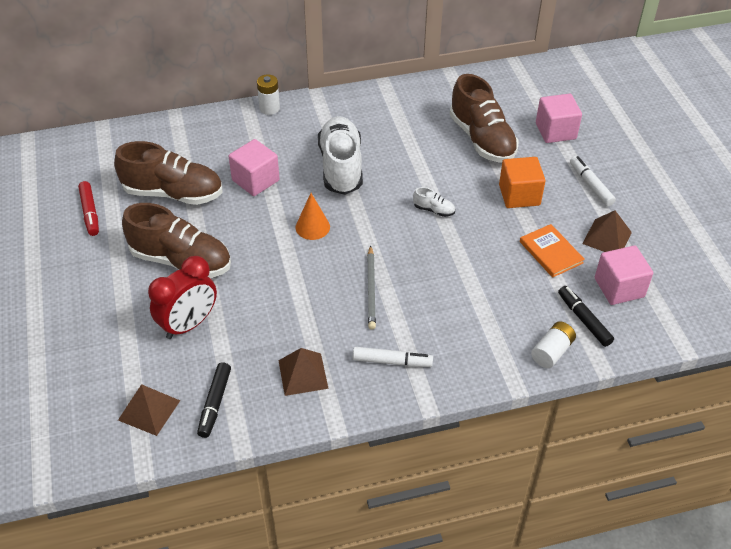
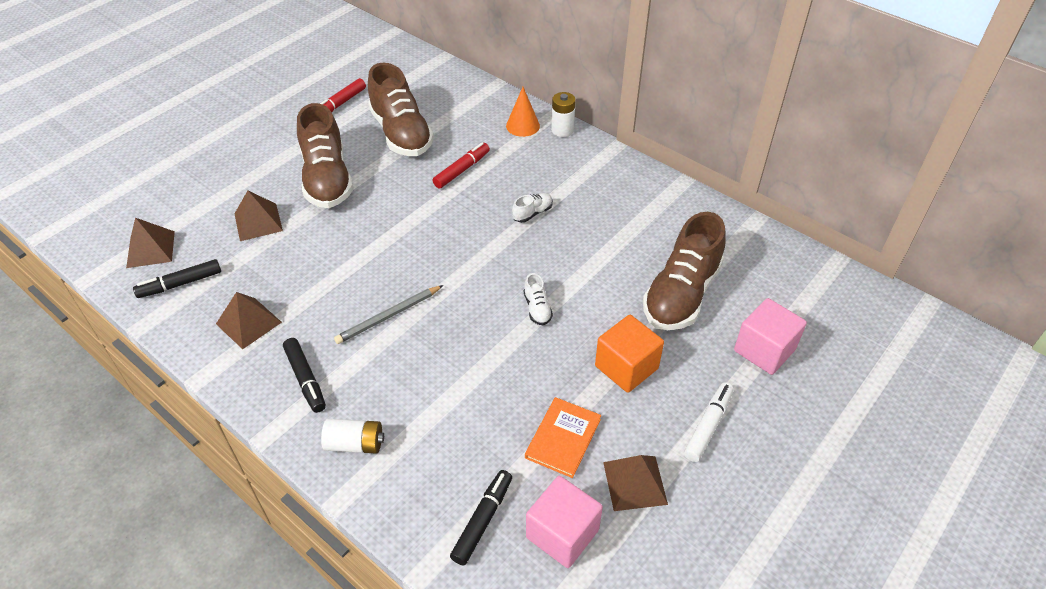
camera: 55 degrees right, 0 degrees up
red clock [148,256,217,339] -> brown pyramid [235,191,283,241]
pink cube [229,139,280,196] -> red marker [433,143,490,188]
orange cone [295,193,330,240] -> orange cone moved to [506,87,540,137]
white shoe [318,116,363,195] -> white shoe [512,193,553,223], size x0.41
white marker [353,347,433,367] -> black marker [283,338,326,413]
white battery [531,321,576,368] -> white battery moved to [321,419,384,454]

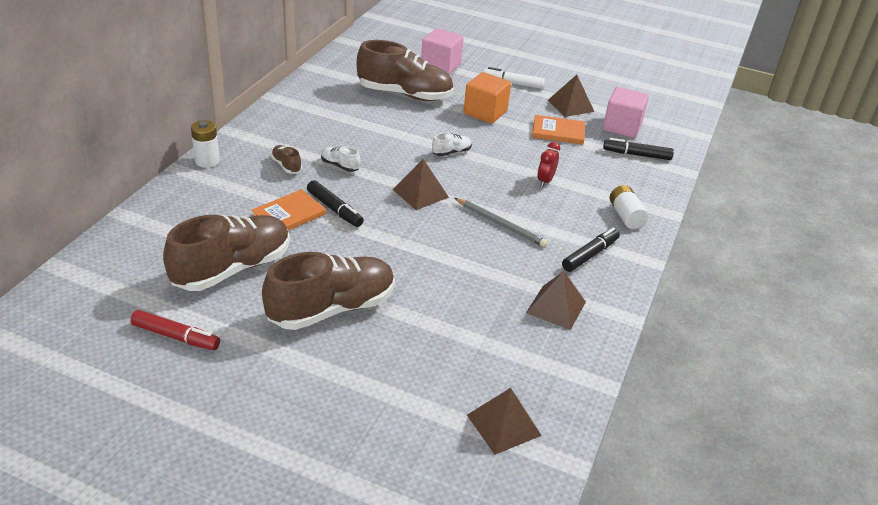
camera: 110 degrees left, 10 degrees down
black marker [133,259,221,298] -> black marker moved to [307,180,364,227]
brown pyramid [235,191,283,241] -> brown pyramid moved to [392,159,449,210]
red marker [433,143,490,188] -> orange book [251,189,326,231]
orange cone [506,87,540,137] -> none
none -> brown shoe [271,145,302,174]
none -> red clock [537,142,560,187]

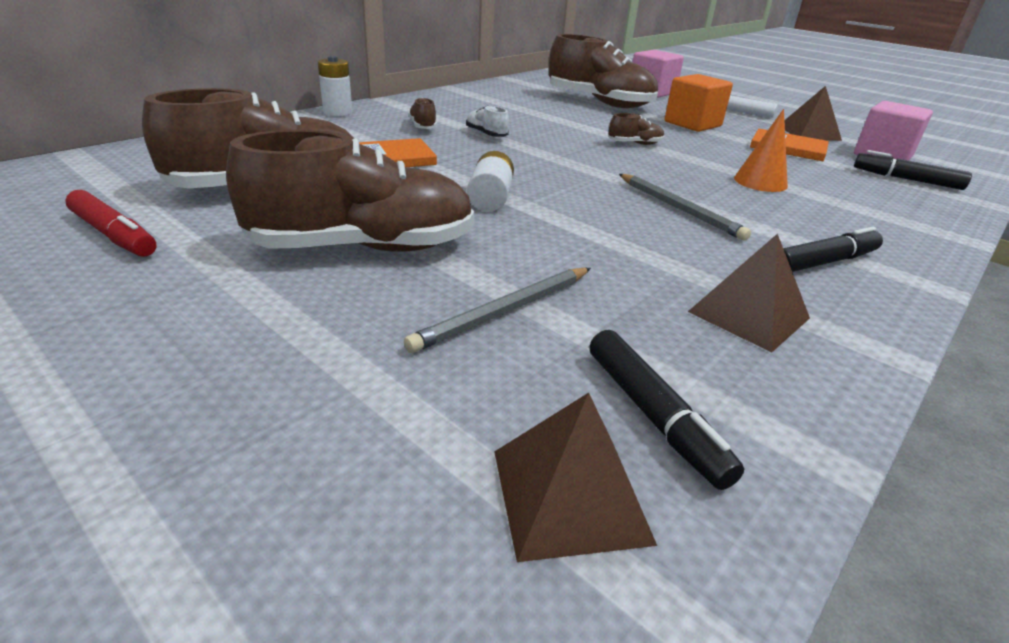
camera: 20 degrees right, 5 degrees down
black marker [307,180,364,227] -> black marker moved to [590,330,744,490]
brown pyramid [392,159,449,210] -> none
white shoe [432,132,472,156] -> brown shoe [609,113,664,145]
red clock [537,142,560,187] -> orange cone [734,109,788,192]
white battery [610,185,648,229] -> white battery moved to [467,151,514,212]
none -> grey pencil [404,268,591,353]

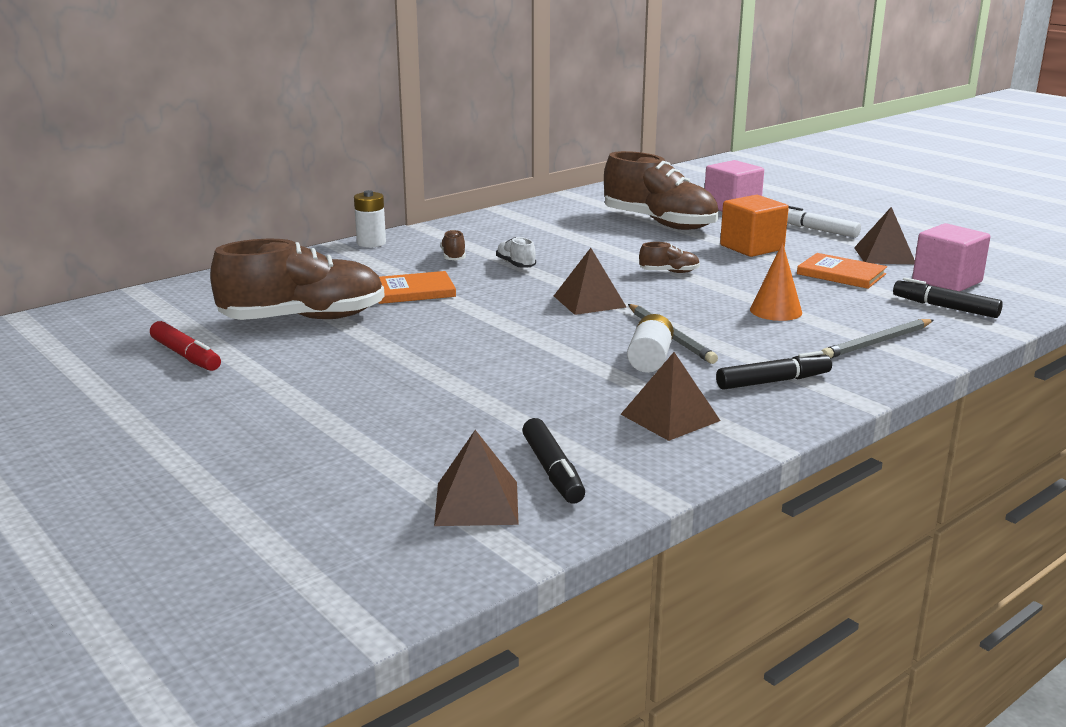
camera: 10 degrees right, 10 degrees down
brown shoe [226,130,474,252] -> none
grey pencil [404,268,591,353] -> grey pencil moved to [821,319,933,358]
white battery [467,151,514,212] -> white battery moved to [627,314,674,373]
none -> brown pyramid [554,248,627,315]

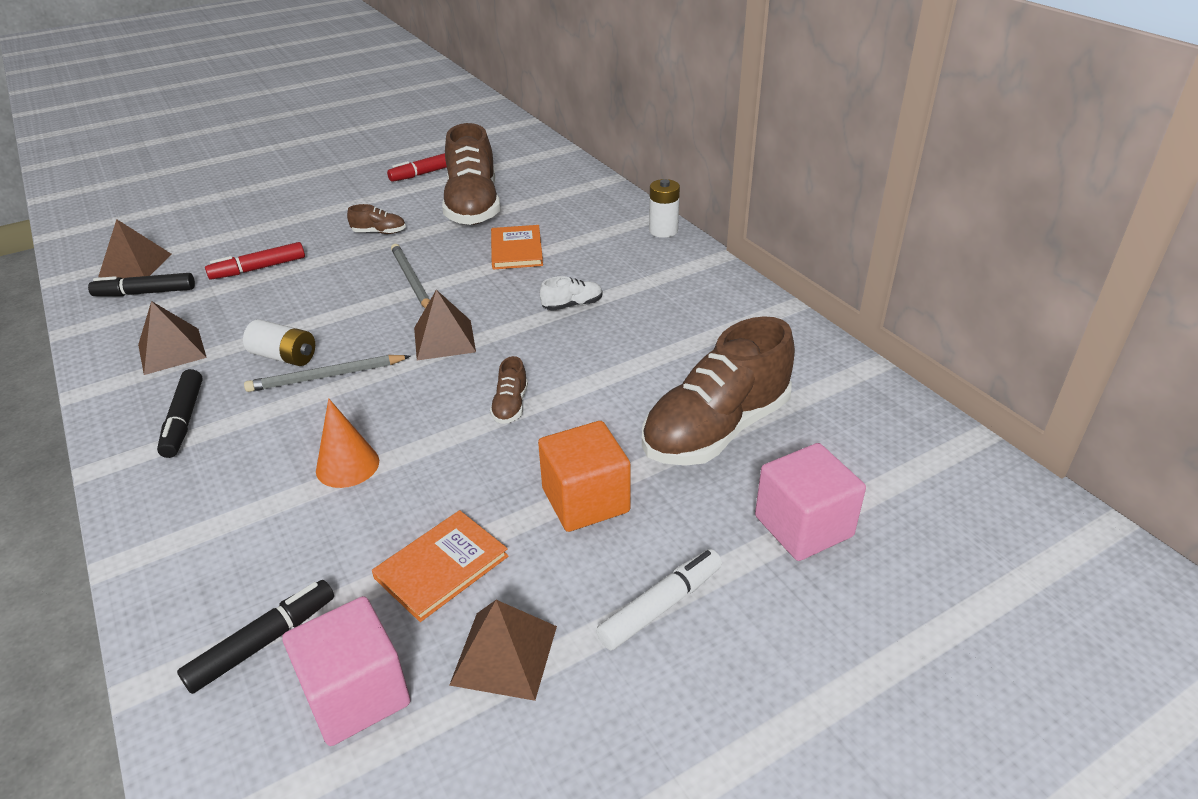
camera: 100 degrees right, 15 degrees up
brown shoe [440,230,466,261] -> brown shoe moved to [347,204,406,234]
grey pencil [821,319,933,358] -> grey pencil moved to [391,244,430,308]
none -> red marker [205,242,305,280]

